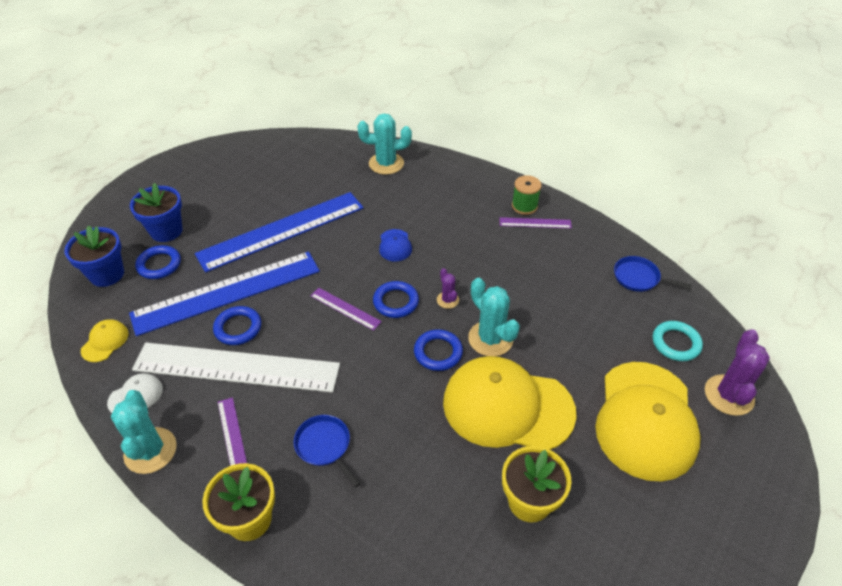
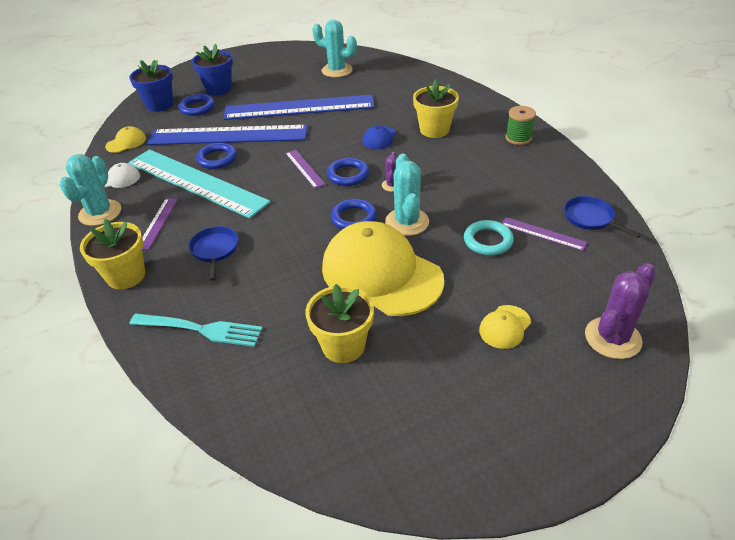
camera: 30 degrees right, 5 degrees down
white ruler [132,343,340,393] -> turquoise ruler [128,149,270,218]
turquoise cactus [358,114,412,175] -> turquoise cactus moved to [312,20,357,77]
purple ruler [500,217,572,229] -> purple ruler moved to [502,217,587,251]
yellow cap [595,362,701,481] -> yellow cap [479,305,531,349], size x0.41
turquoise ring [653,321,703,361] -> turquoise ring moved to [464,220,514,256]
none -> turquoise fork [129,314,262,347]
none -> yellow flower pot [413,79,459,138]

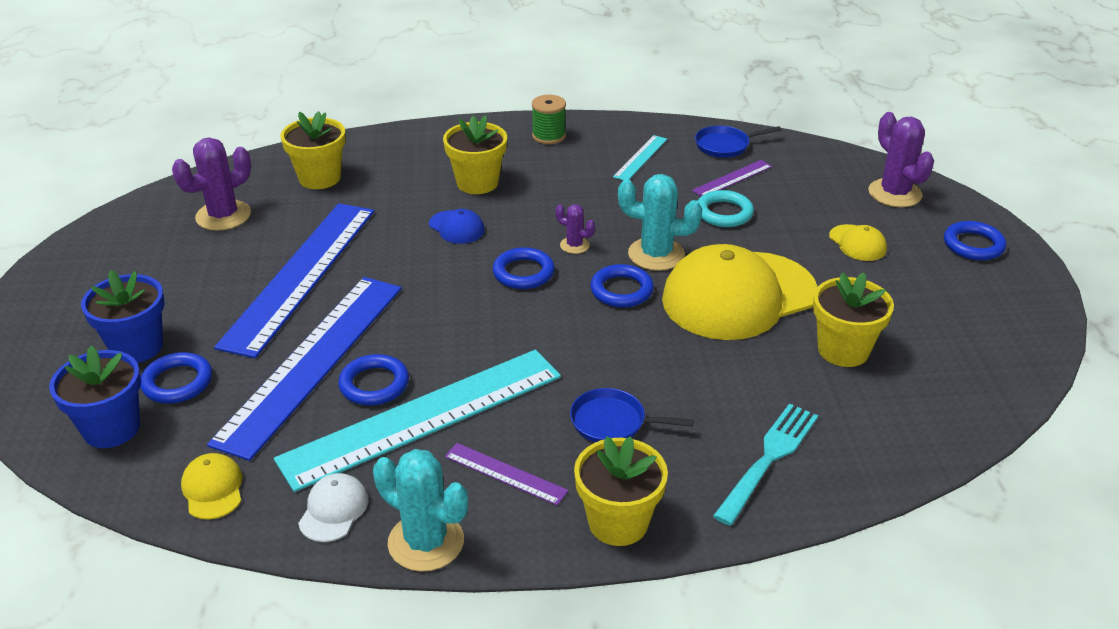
camera: 70 degrees left, 5 degrees down
purple ruler [285,150,326,189] -> none
turquoise cactus [312,20,357,77] -> purple cactus [172,137,251,231]
none -> yellow flower pot [281,111,345,189]
none -> turquoise ruler [613,135,667,180]
none -> blue ring [944,221,1006,261]

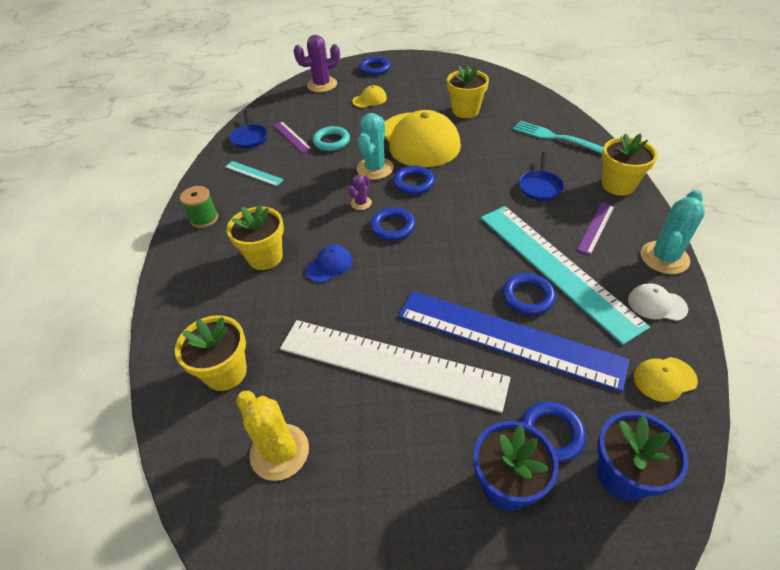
camera: 85 degrees left, 10 degrees up
purple cactus [172,137,251,231] -> yellow cactus [236,391,309,481]
blue ruler [214,203,374,358] -> white ruler [280,320,510,413]

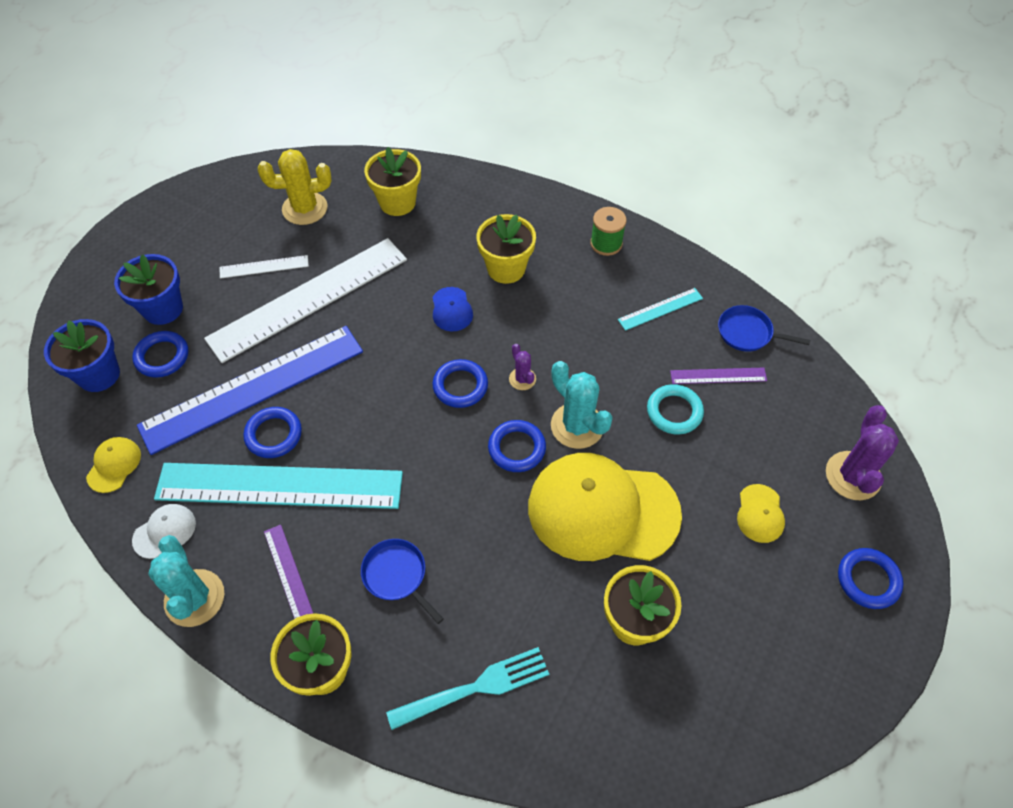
camera: 120 degrees right, 10 degrees up
none -> white ruler [220,255,309,279]

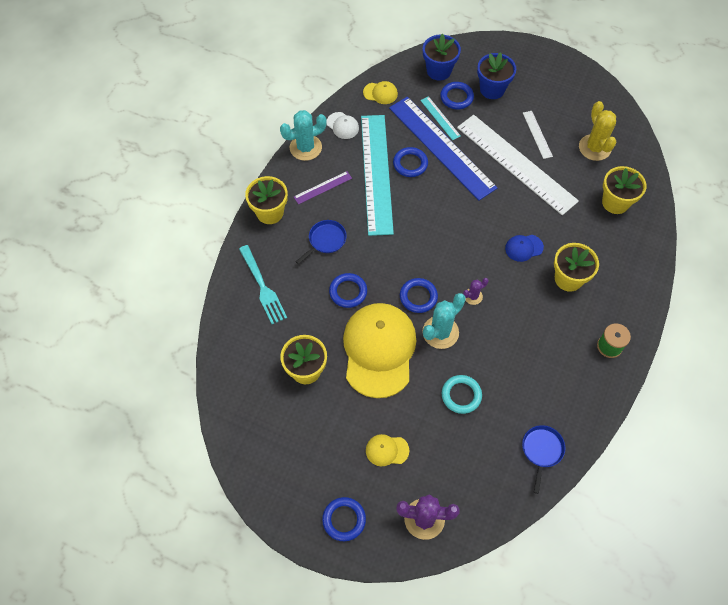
camera: 85 degrees right, 5 degrees up
blue ring [432,359,488,408] -> blue ring moved to [329,273,367,308]
turquoise ruler [618,288,703,331] -> turquoise ruler moved to [420,96,461,140]
purple ruler [670,367,767,384] -> none

